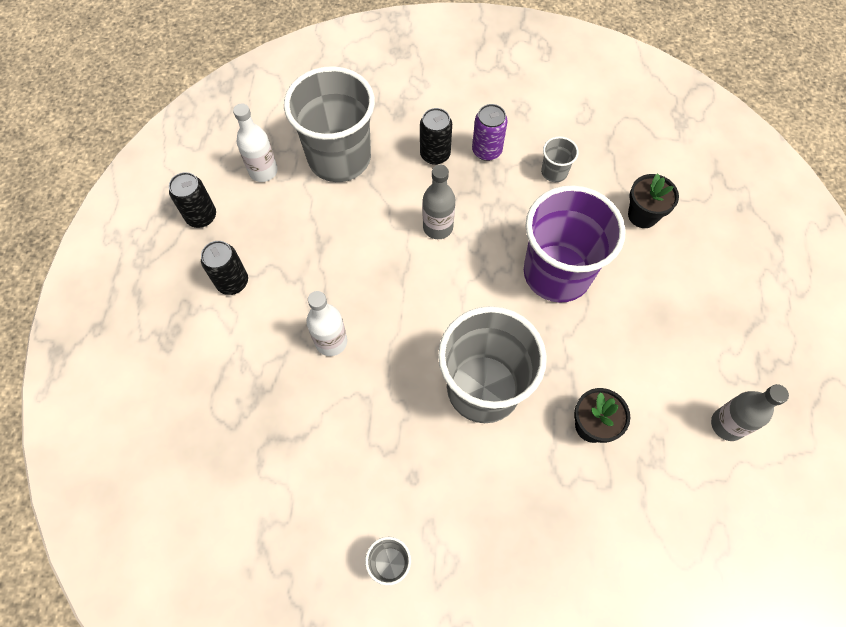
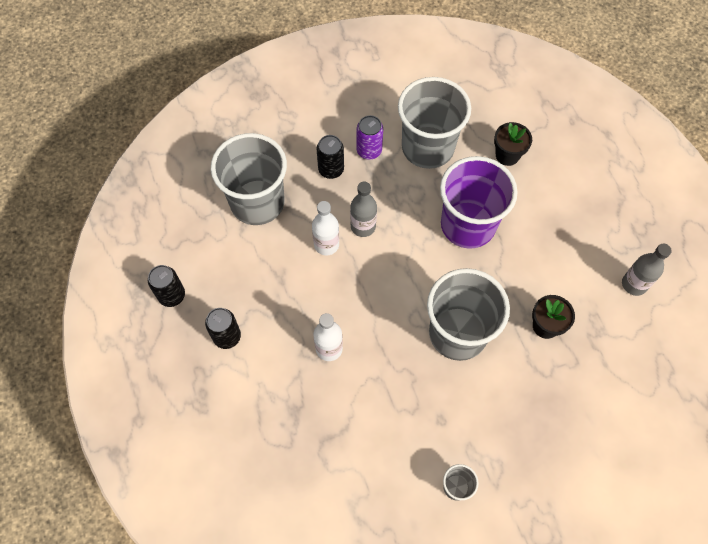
camera: 25 degrees left, 0 degrees up
white bottle [233,103,278,182] -> white bottle moved to [312,201,339,255]
grey cup [541,136,579,182] -> grey cup [398,77,471,169], size x2.41

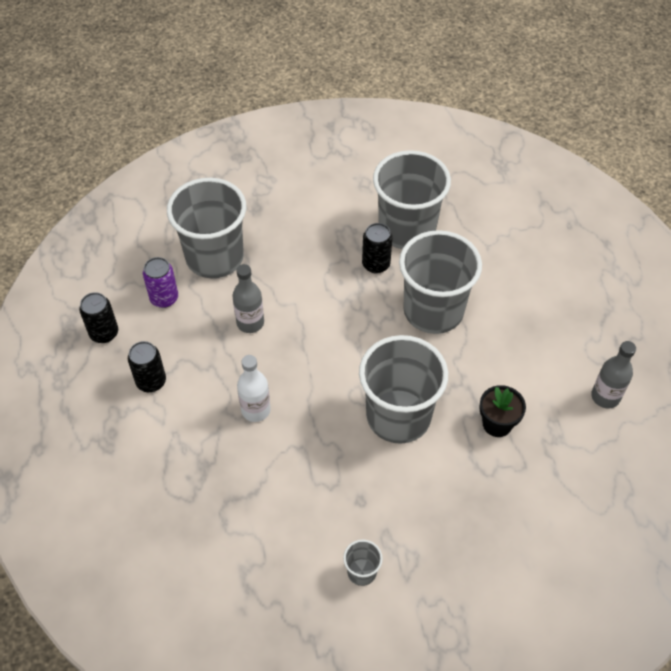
camera: 10 degrees right, 10 degrees down
white bottle [312,201,339,255] -> none
black can [317,135,344,179] -> black can moved to [362,223,392,273]
grey bottle [350,182,377,237] -> grey bottle moved to [232,264,264,333]
purple can [356,115,383,159] -> purple can moved to [143,257,178,308]
purple cup [440,156,518,249] -> grey cup [399,230,482,334]
black flower pot [494,122,532,166] -> none

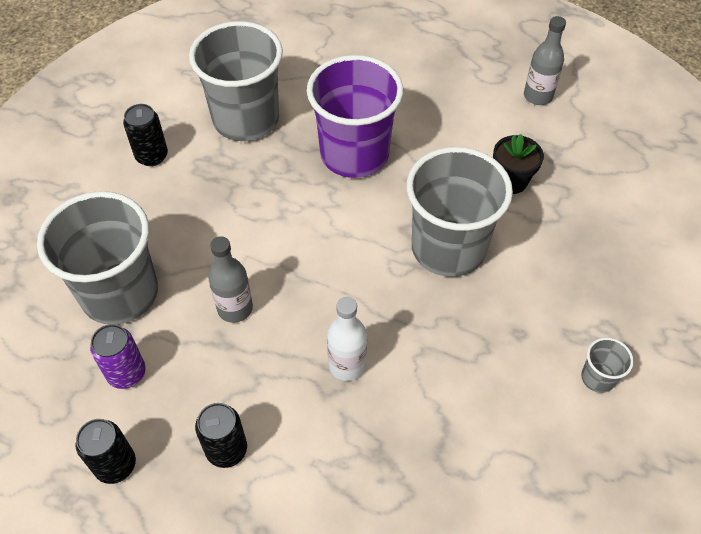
camera: 55 degrees left, 0 degrees up
black can [362,223,392,273] -> black can moved to [123,104,168,166]
grey cup [399,230,482,334] -> purple cup [307,55,403,178]

